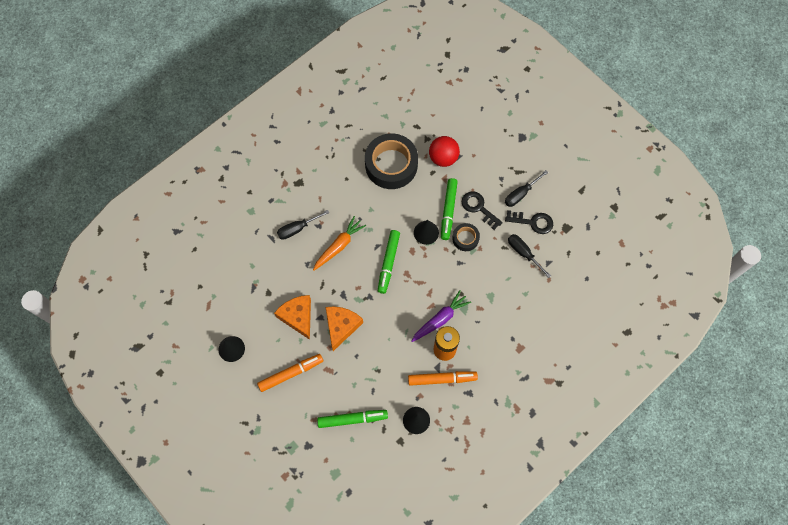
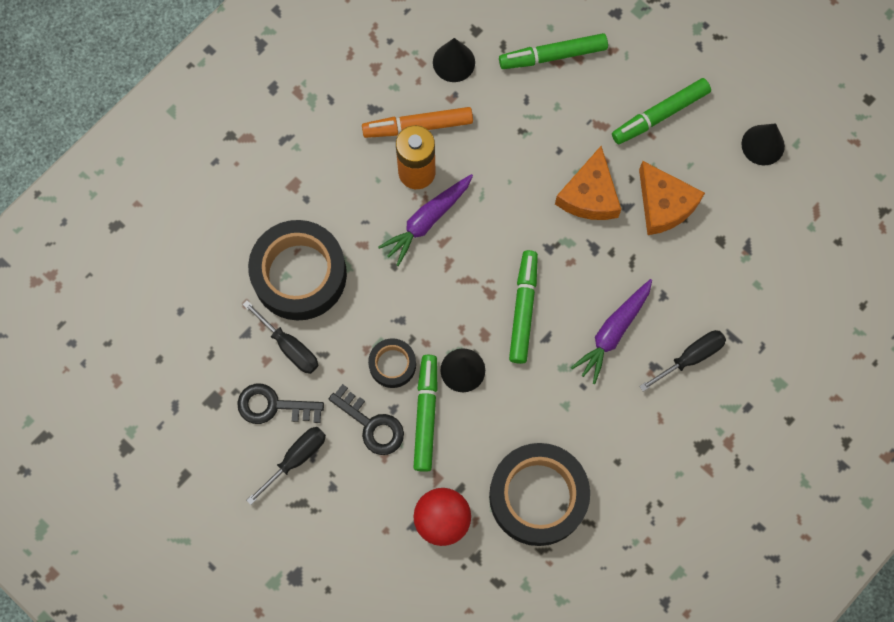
camera: 175 degrees right, 5 degrees up
orange marker [257,354,323,392] -> green marker [612,78,711,144]
orange carrot [313,216,366,271] -> purple carrot [571,279,652,384]
none -> black tape [248,220,347,320]

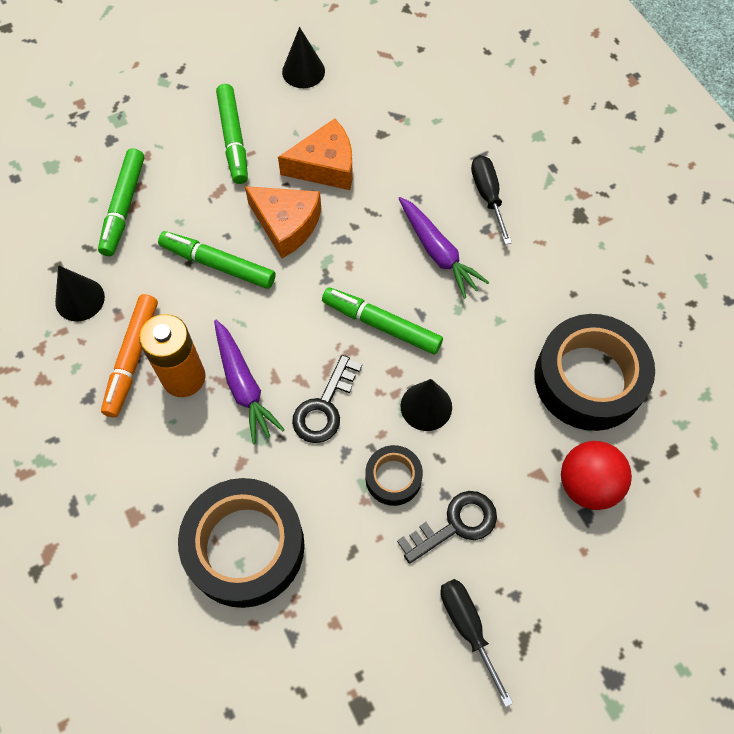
camera: 70 degrees left, 10 degrees down
black key [237,383,324,424] -> black key moved to [292,355,362,443]
black screwdriver [242,300,318,374] -> none
green marker [413,355,438,472] -> green marker moved to [158,231,275,289]

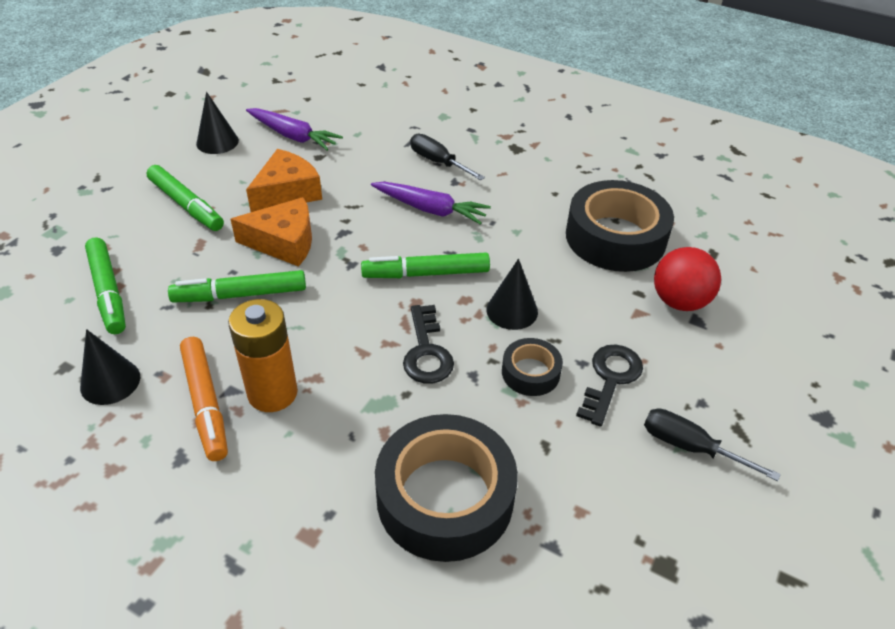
camera: 35 degrees left, 20 degrees down
purple carrot [214,319,285,444] -> purple carrot moved to [246,108,343,151]

